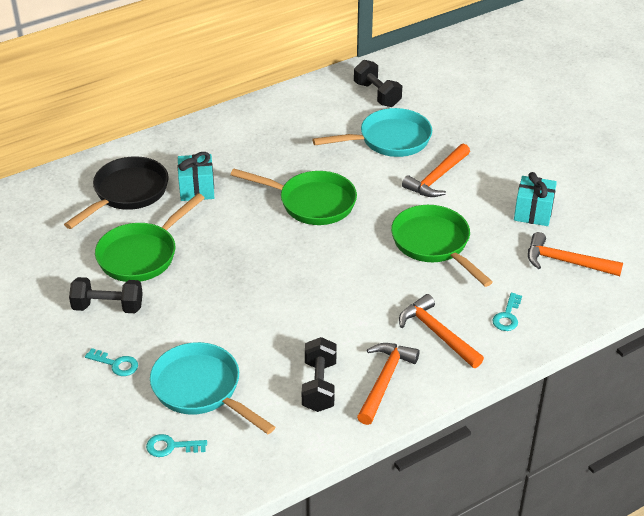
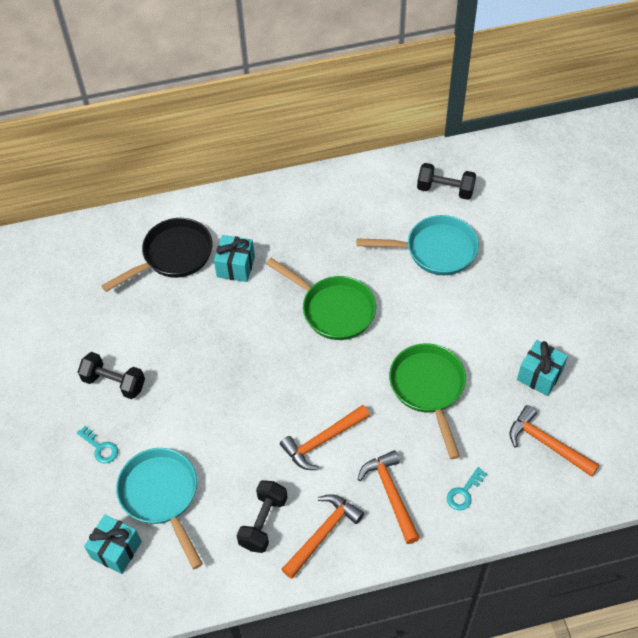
camera: 20 degrees right, 15 degrees up
green pan [95,193,204,282] -> none
turquoise key [146,434,207,457] -> turquoise gift [84,514,142,574]
black dumbbell [354,60,402,107] -> black dumbbell turned 60 degrees counterclockwise [417,163,476,200]
orange hammer [402,143,470,197] -> orange hammer moved to [280,405,370,470]

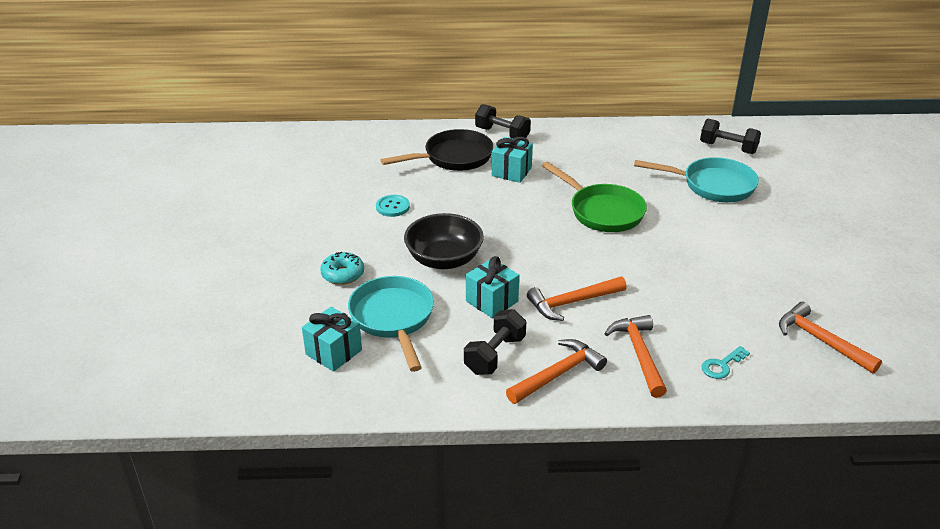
camera: 10 degrees right, 20 degrees down
turquoise key [77,426,118,463] -> turquoise donut [320,251,364,285]
black dumbbell [78,352,145,399] -> black dumbbell moved to [475,104,531,141]
green pan [389,343,466,459] -> none
turquoise gift [517,340,568,396] -> turquoise gift moved to [466,256,519,318]
none -> turquoise button [376,195,410,217]
none -> black bowl [404,213,484,269]

